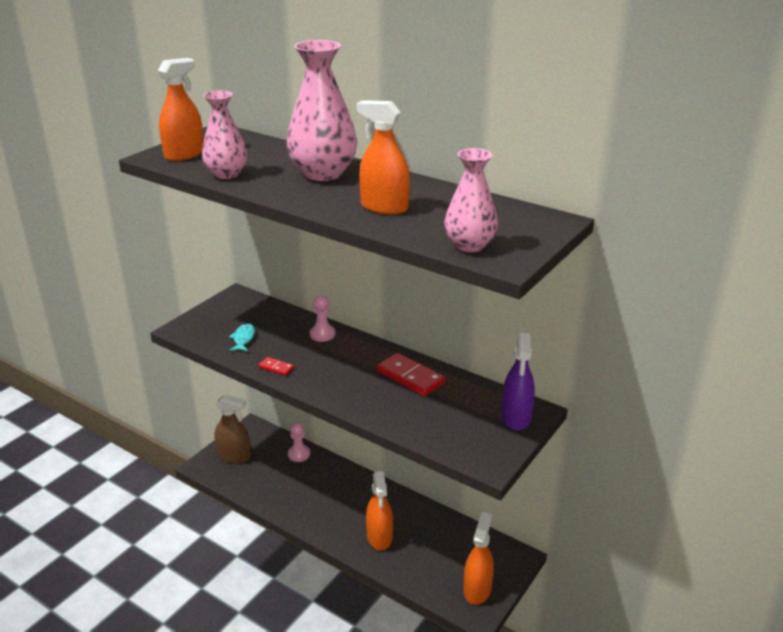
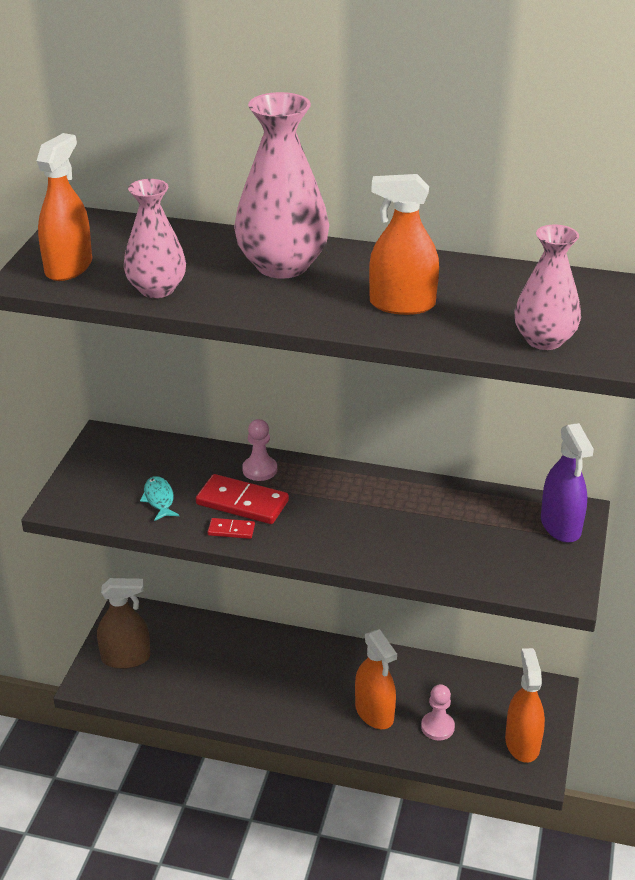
camera: 20 degrees left, 5 degrees up
pink pawn [288,423,310,462] -> pink pawn moved to [421,684,455,741]
red domino [377,353,445,396] -> red domino moved to [196,474,289,524]

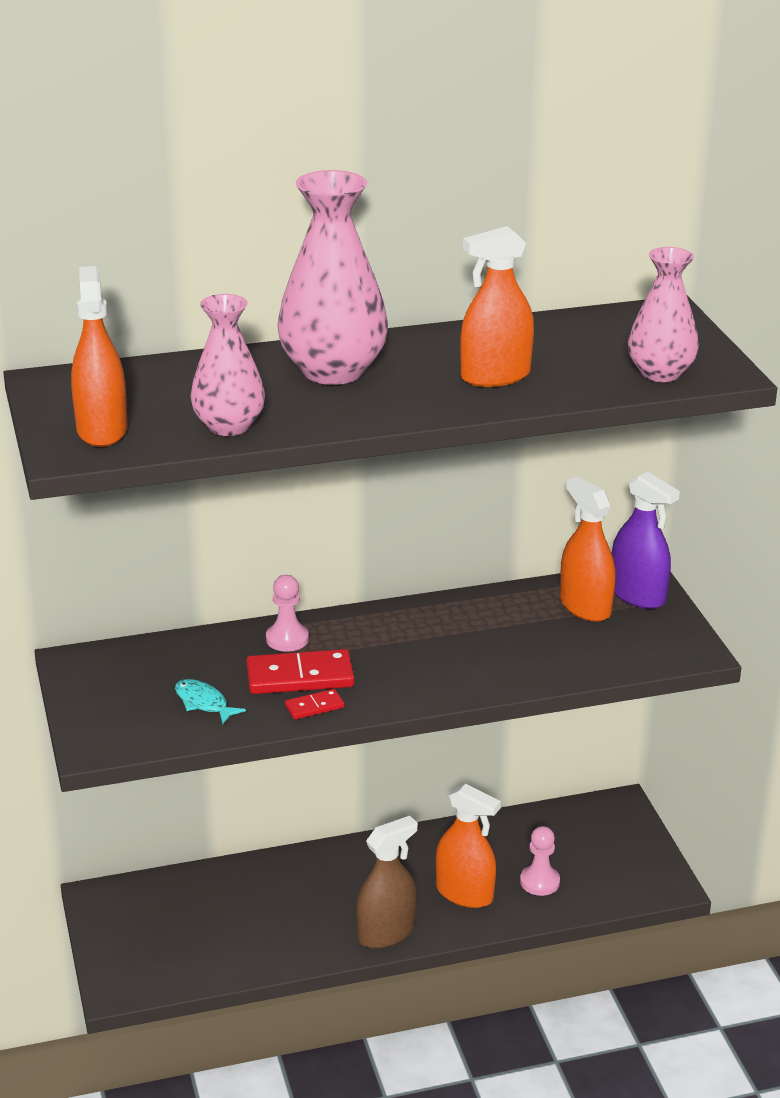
camera: 30 degrees left, 5 degrees down
brown spray bottle [97,578,151,669] -> brown spray bottle moved to [356,816,418,948]
orange spray bottle [505,648,545,763] -> orange spray bottle moved to [560,476,616,622]

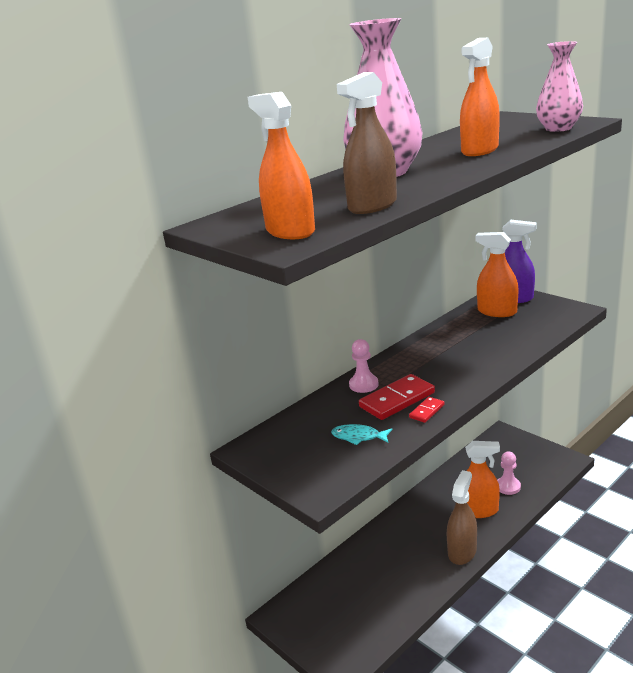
camera: 25 degrees left, 5 degrees down
pink vase [190,294,265,436] -> brown spray bottle [337,72,397,214]

